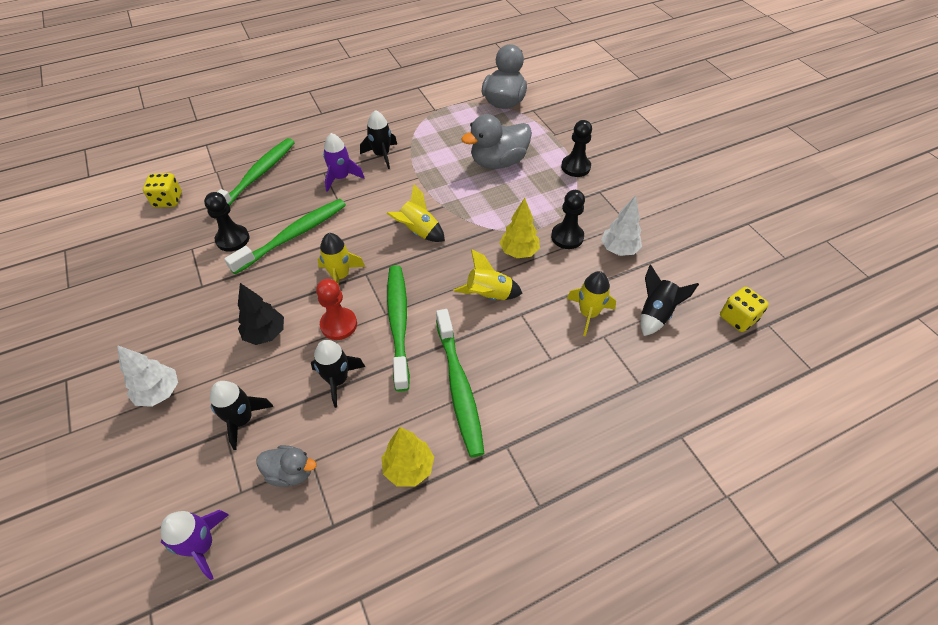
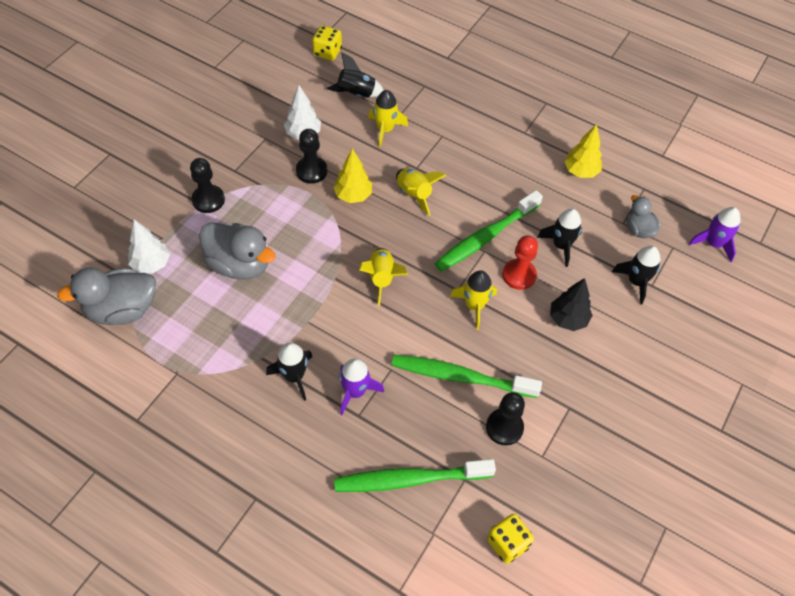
camera: 125 degrees left, 5 degrees up
white tree [117,345,178,407] -> white tree moved to [128,220,170,274]
green toothbrush [436,309,484,457] -> none

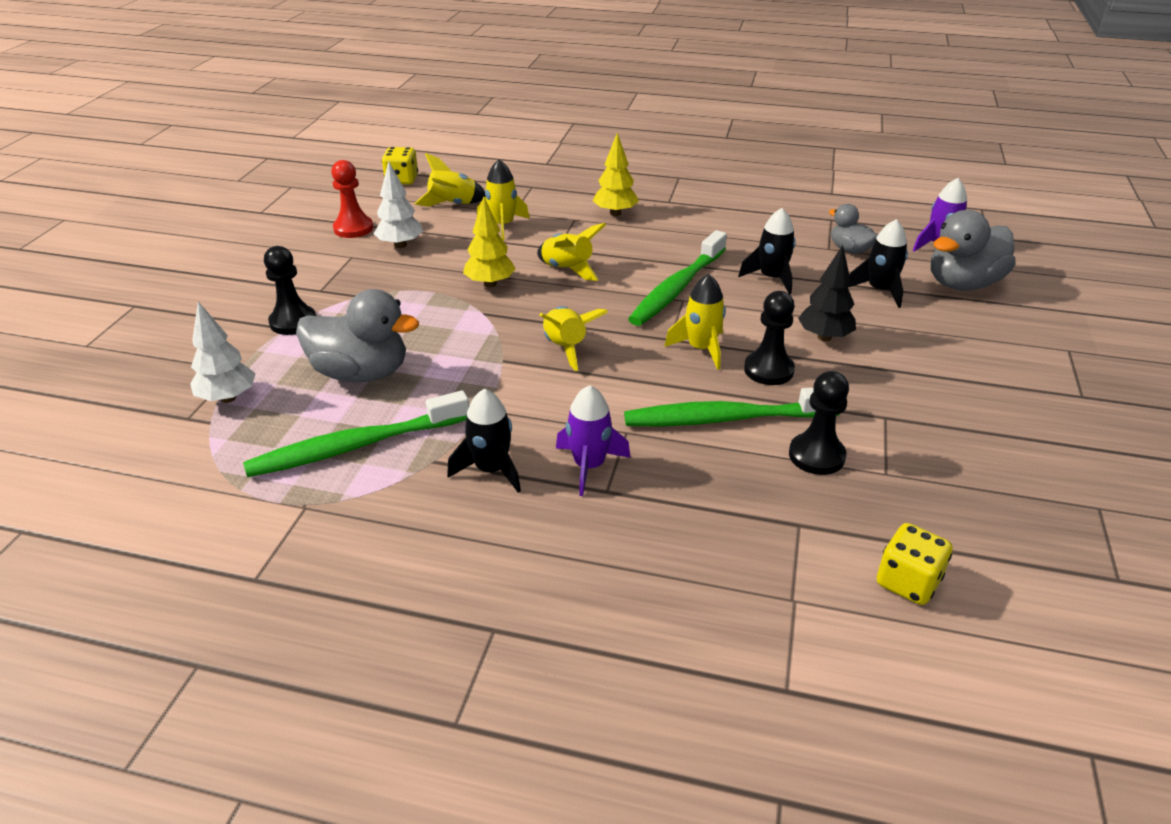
camera: 15 degrees left, 20 degrees down
grey duck [57,267,156,325] -> grey duck moved to [930,210,1015,290]
black pawn [296,129,327,184] -> black pawn moved to [744,291,795,385]
black rocket [327,52,384,97] -> yellow rocket [414,153,486,207]
green toothbrush [334,459,496,492] -> green toothbrush moved to [243,390,469,477]
red pawn [502,236,538,290] -> red pawn moved to [331,160,373,238]
yellow tree [564,124,602,178] -> yellow tree moved to [593,133,639,216]

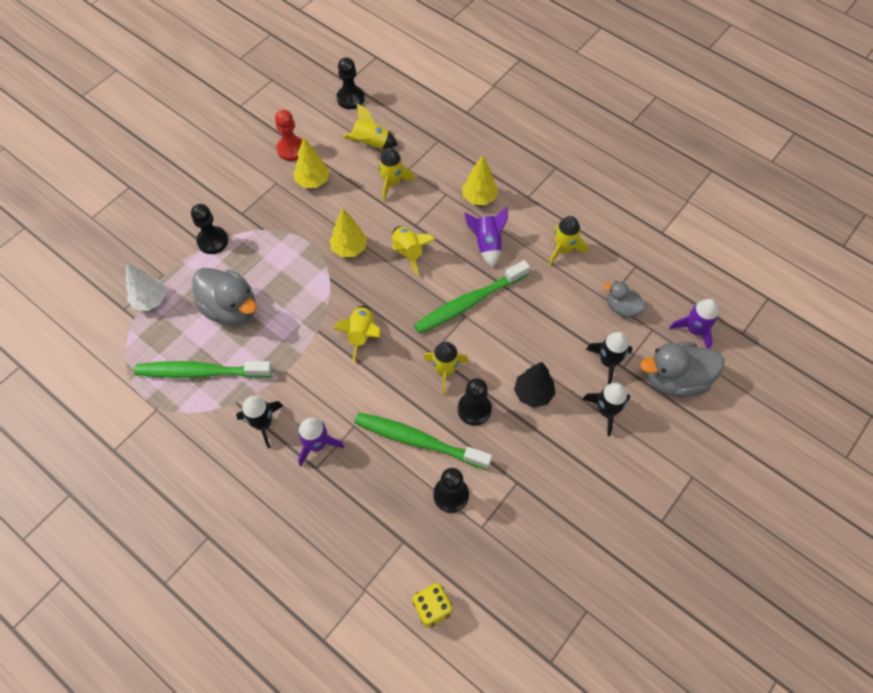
camera: 25 degrees right, 25 degrees up
white tree [374,161,423,248] -> yellow tree [294,137,330,188]
yellow dice [382,147,418,185] -> black pawn [336,57,365,109]
black rocket [738,208,796,294] -> black rocket moved to [582,383,630,436]
grey duck [829,204,878,254] -> grey duck turned 45 degrees counterclockwise [604,281,646,318]
none -> purple rocket [464,207,508,267]
none -> yellow rocket [549,216,588,266]

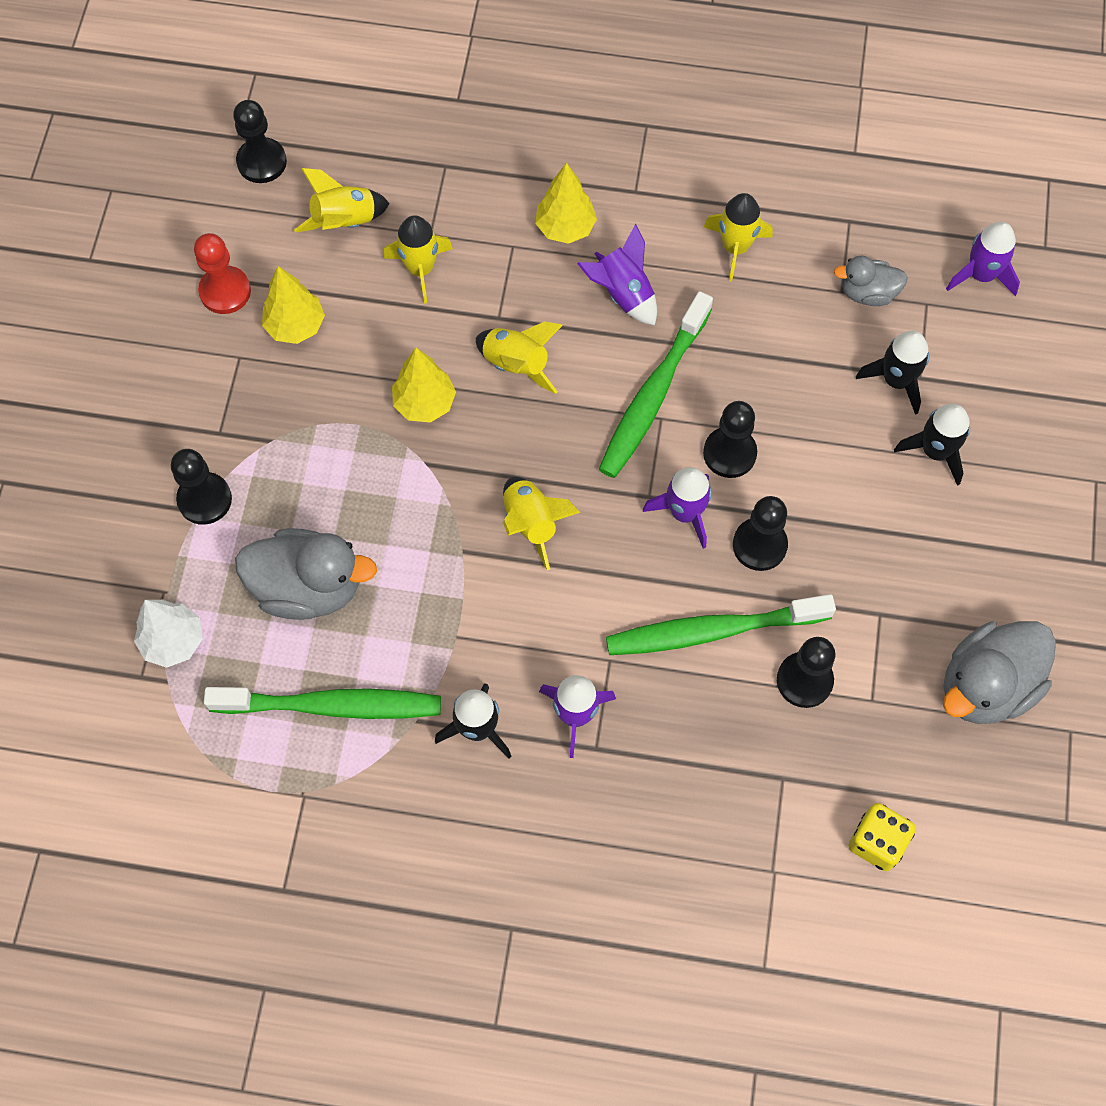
camera: 30 degrees left, 5 degrees up
green toothbrush [134,361,272,378] -> green toothbrush turned 150 degrees counterclockwise [204,687,441,719]
yellow rocket [424,342,469,395] -> purple rocket [643,467,712,549]
black tree [514,362,555,408] -> none
grey duck [640,342,725,397] -> grey duck moved to [943,621,1056,724]
none -> black pawn [703,401,757,478]

